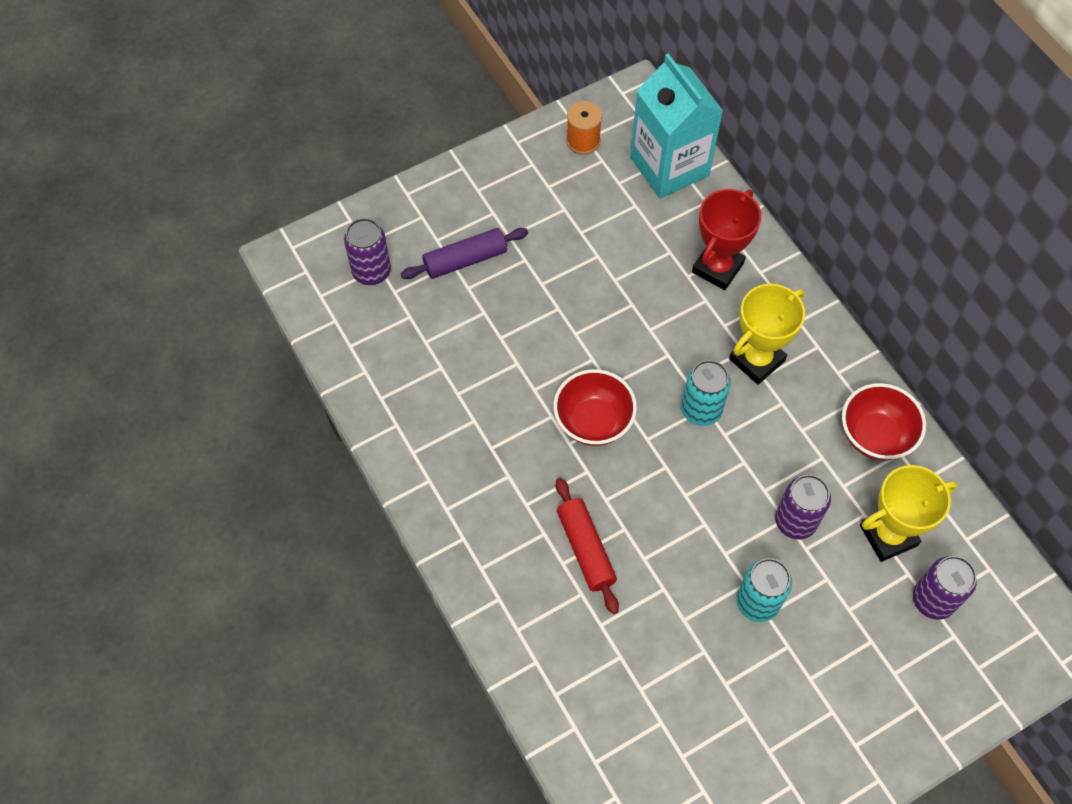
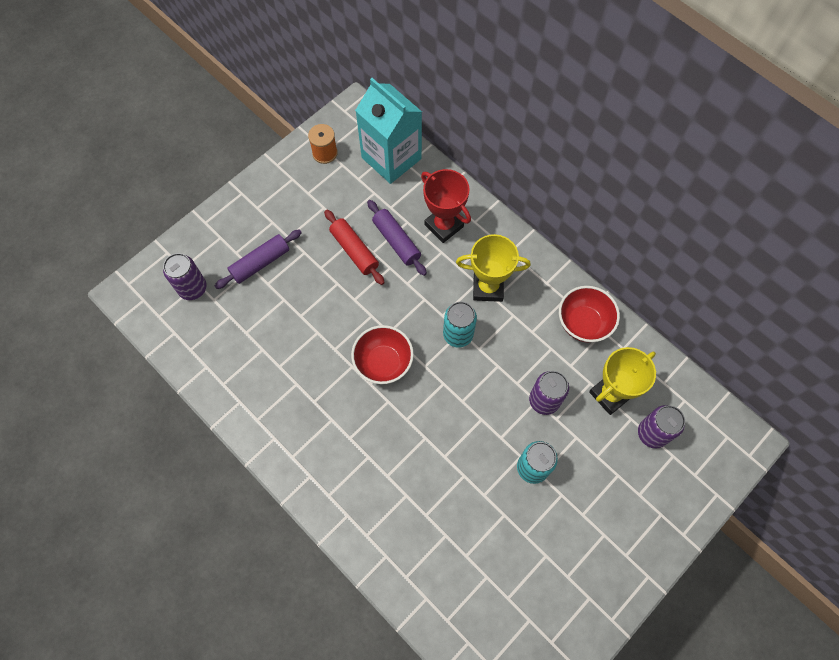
camera: 15 degrees left, 5 degrees up
red rolling pin [556,478,619,614] -> red rolling pin moved to [324,210,385,285]
red trophy [692,189,762,290] -> red trophy turned 60 degrees counterclockwise [421,169,471,243]
yellow trophy [729,284,805,385] -> yellow trophy turned 60 degrees clockwise [456,234,531,302]
none -> purple rolling pin [367,200,427,276]

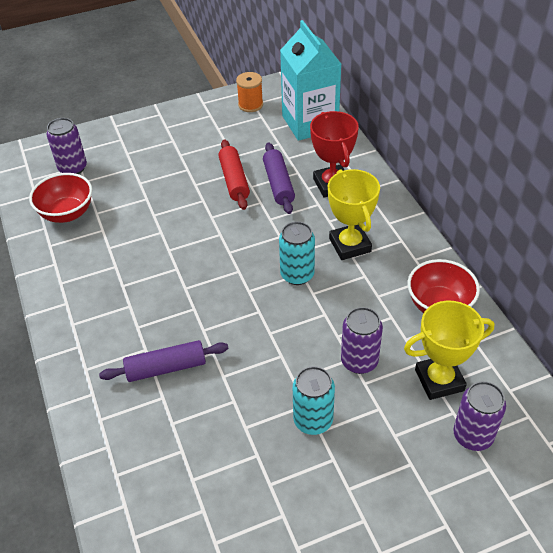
camera: 25 degrees right, 20 degrees down
purple rolling pin [215,229,302,289] -> purple rolling pin moved to [99,340,228,382]
red bowl [351,325,414,384] -> red bowl moved to [29,173,92,223]
yellow trophy [456,234,531,302] -> yellow trophy turned 45 degrees clockwise [328,169,380,260]

